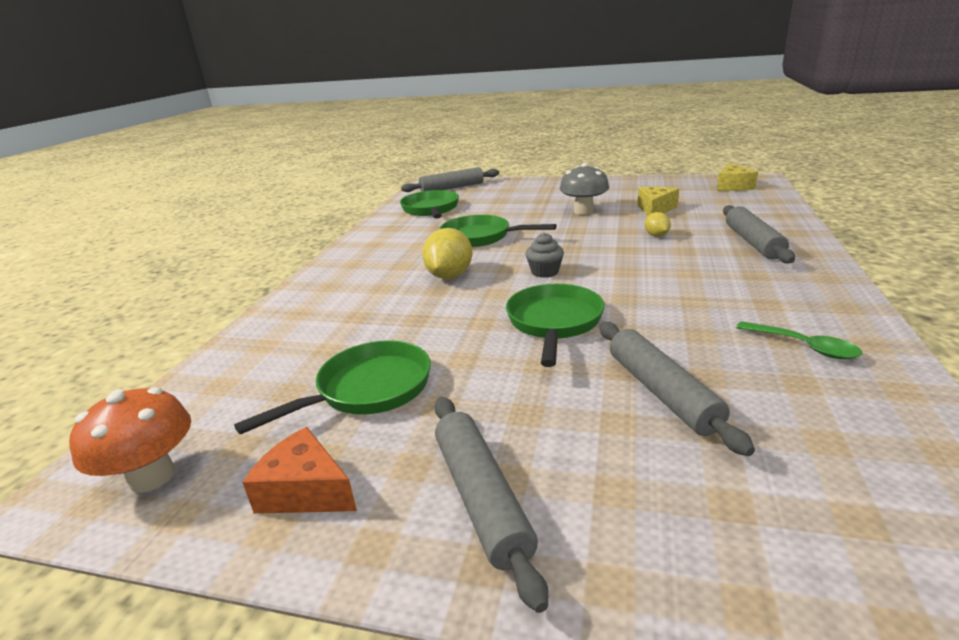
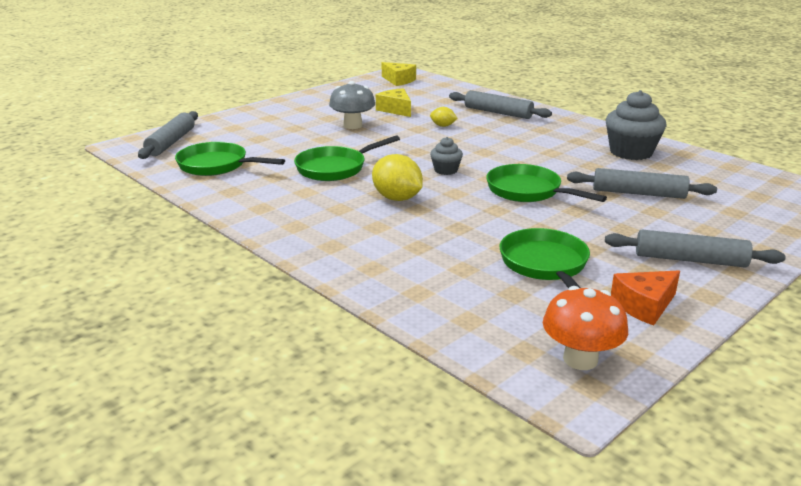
camera: 60 degrees left, 0 degrees up
green spoon [736,321,862,359] -> grey cupcake [606,90,667,160]

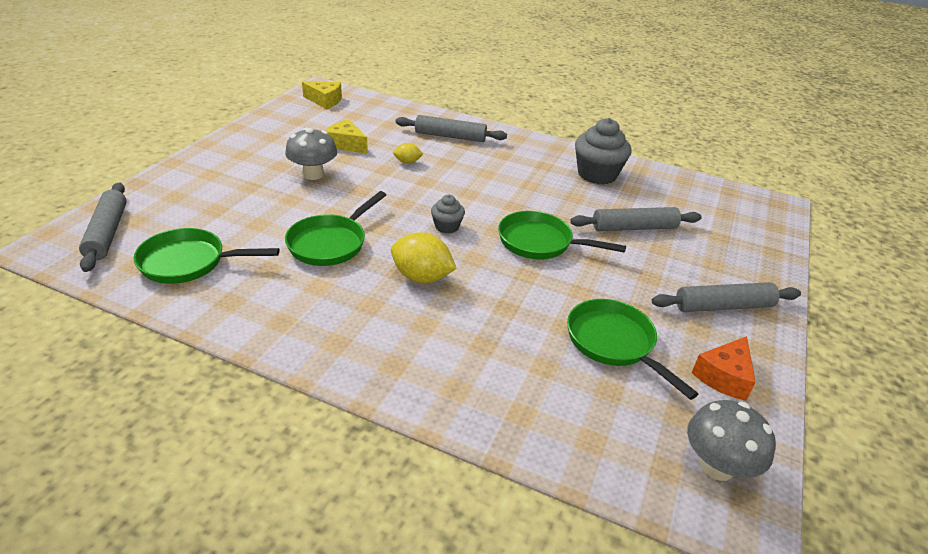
camera: 25 degrees left, 10 degrees up
orange mushroom [543,286,628,370] -> grey mushroom [687,400,776,481]

